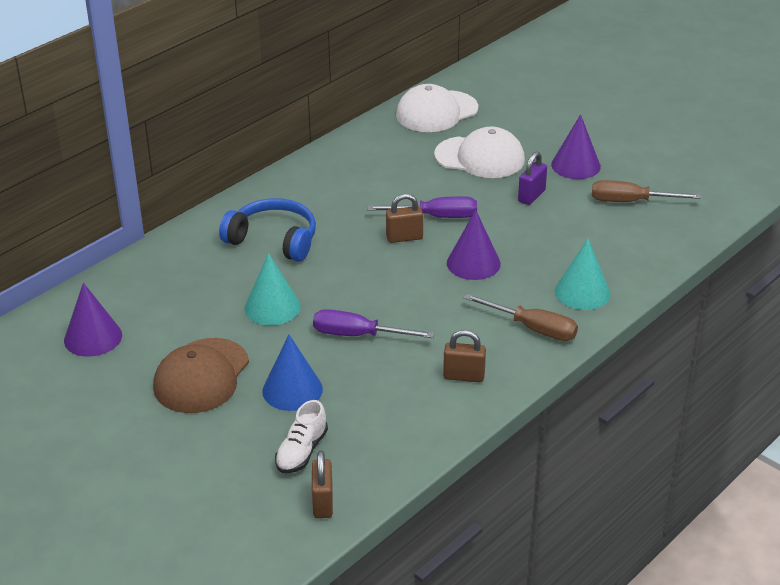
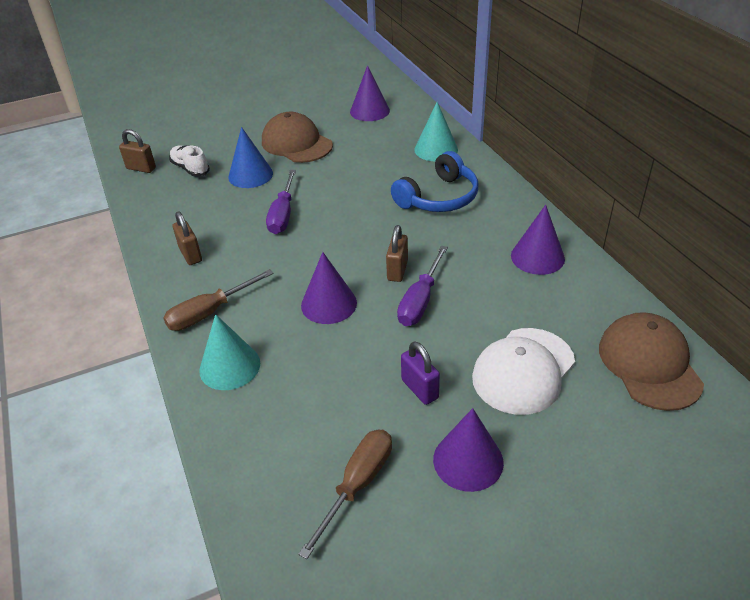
camera: 115 degrees right, 5 degrees up
turquoise cone [244,253,301,325] -> turquoise cone moved to [414,102,458,161]
purple screwdriver [313,309,435,338] -> purple screwdriver turned 150 degrees clockwise [266,170,296,234]
white cap [396,84,478,132] -> brown cap [599,312,704,411]
brown padlock [443,330,486,382] -> brown padlock turned 60 degrees counterclockwise [173,211,202,265]
none -> purple cone [511,205,565,275]

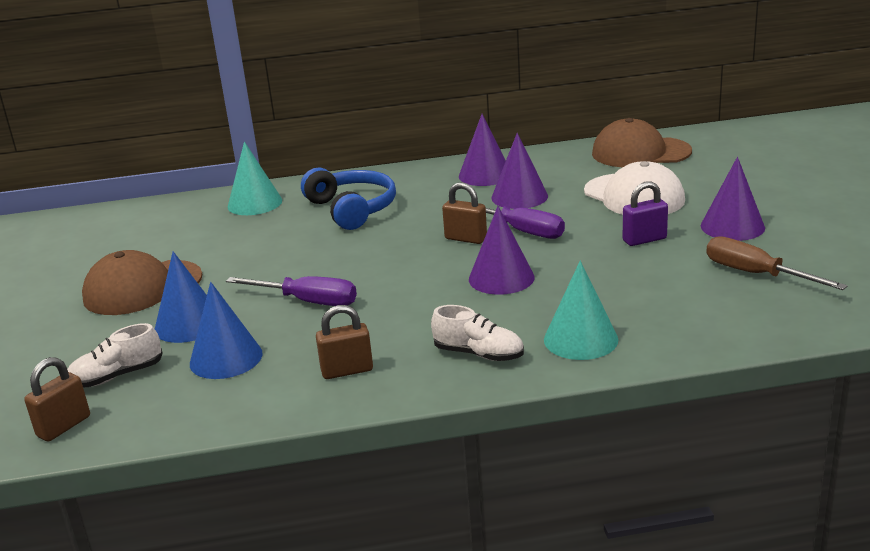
camera: 75 degrees left, 15 degrees down
brown screwdriver [163,269,274,331] -> white shoe [431,305,524,361]
purple cone [350,65,390,121] -> purple cone moved to [492,133,548,209]
none -> blue cone [190,282,263,379]

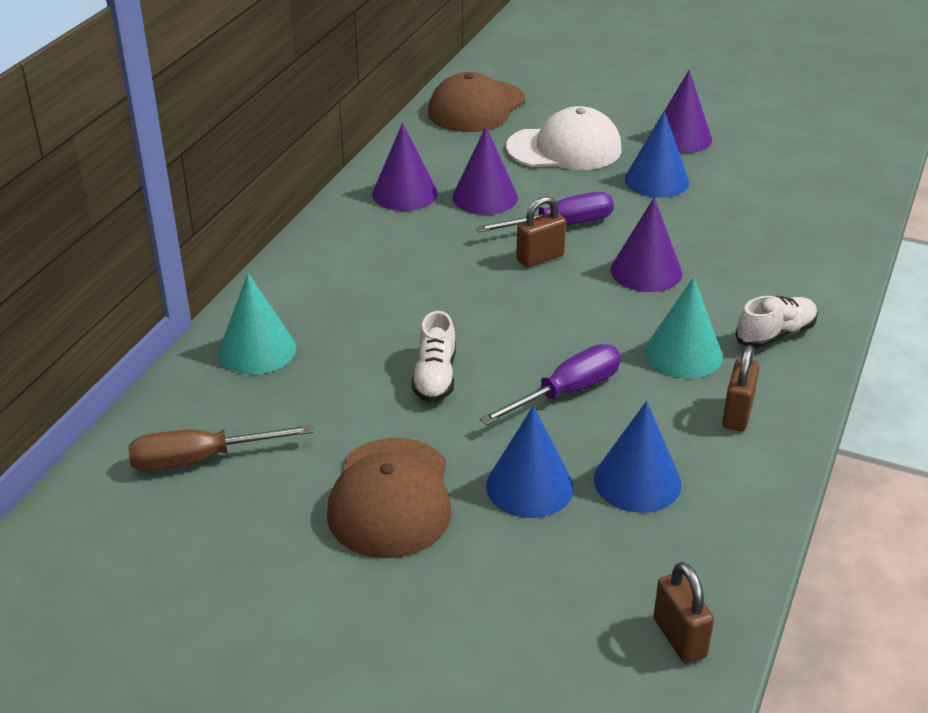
camera: 60 degrees left, 10 degrees up
white shoe [67,323,163,387] -> white shoe moved to [411,311,456,402]
blue headphones [301,168,396,230] -> none
turquoise cone [544,261,618,360] -> turquoise cone moved to [645,277,723,379]
purple padlock [623,181,668,246] -> blue cone [625,111,689,198]
brown screwdriver [706,236,848,290] -> brown screwdriver moved to [128,424,314,471]

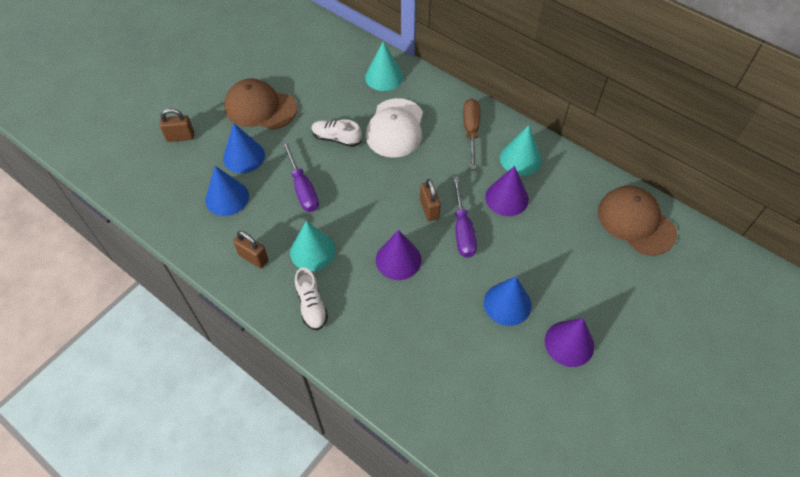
camera: 105 degrees right, 20 degrees up
brown screwdriver [128,424,314,471] -> brown screwdriver moved to [463,99,480,169]
purple cone [372,123,438,211] -> turquoise cone [500,125,542,176]
white cap [506,106,622,170] -> white cap moved to [366,98,423,158]
brown padlock [653,562,714,663] -> brown padlock moved to [159,108,194,142]

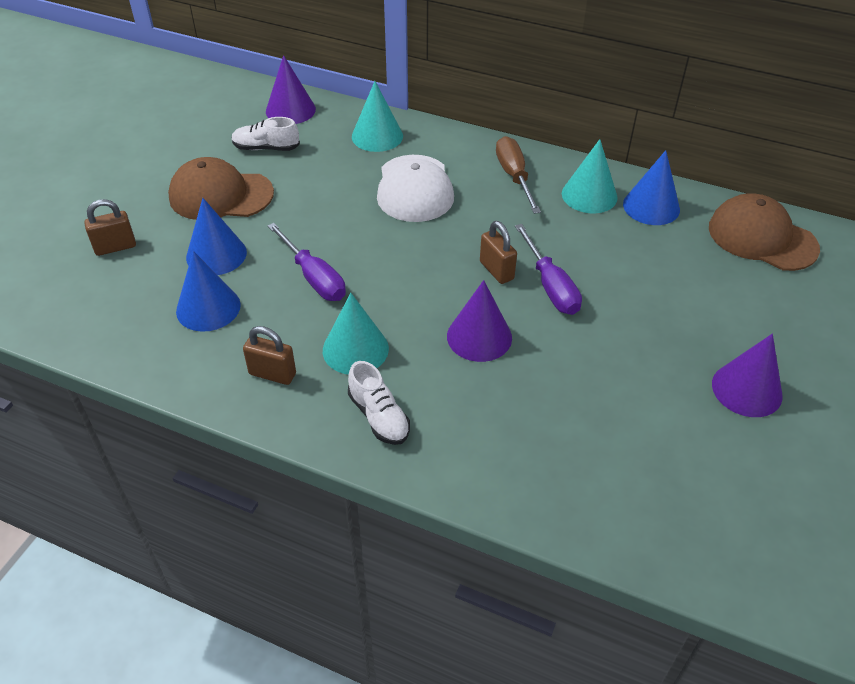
camera: 15 degrees left, 10 degrees down
white shoe [311,119,362,147] -> white shoe moved to [231,117,300,151]
blue cone [484,276,532,326] -> blue cone moved to [623,150,680,225]
purple cone [485,166,529,216] -> purple cone moved to [266,55,316,124]

